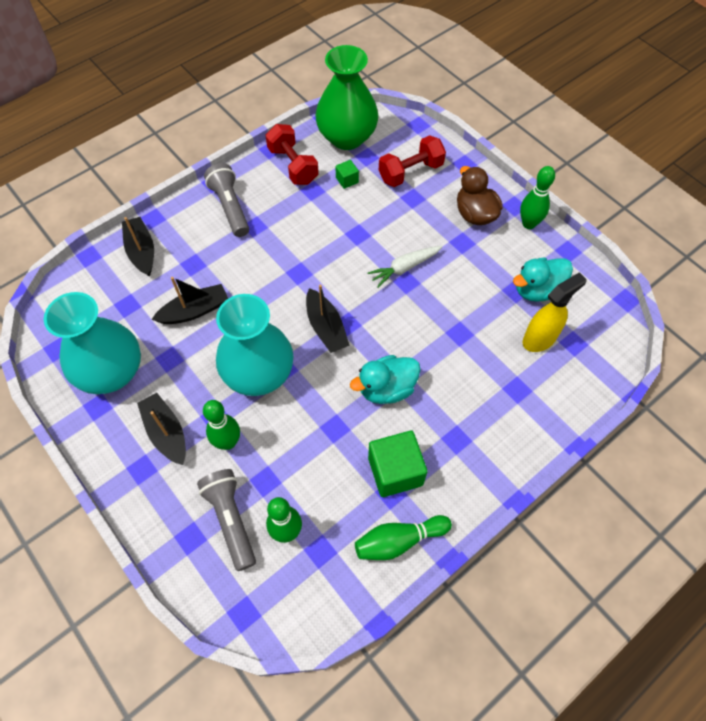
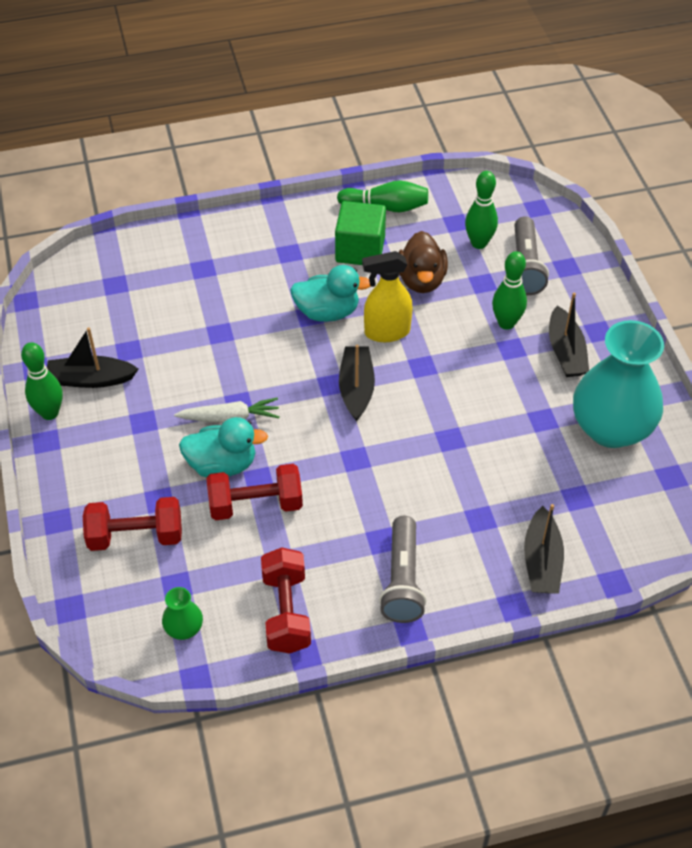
camera: 155 degrees left, 10 degrees down
black boat [151,277,228,324] -> black boat moved to [47,327,138,388]
turquoise vase [216,294,294,396] -> none
green vase [315,45,378,150] -> green vase [162,587,203,640], size x0.41
green cube [335,160,359,189] -> none
brown duck [457,166,503,225] -> brown duck moved to [399,231,448,293]
turquoise duck [513,257,573,302] -> turquoise duck moved to [179,417,268,477]
yellow spray bottle [523,272,587,352] -> yellow spray bottle moved to [362,251,413,342]
none -> red dumbbell [207,464,303,520]

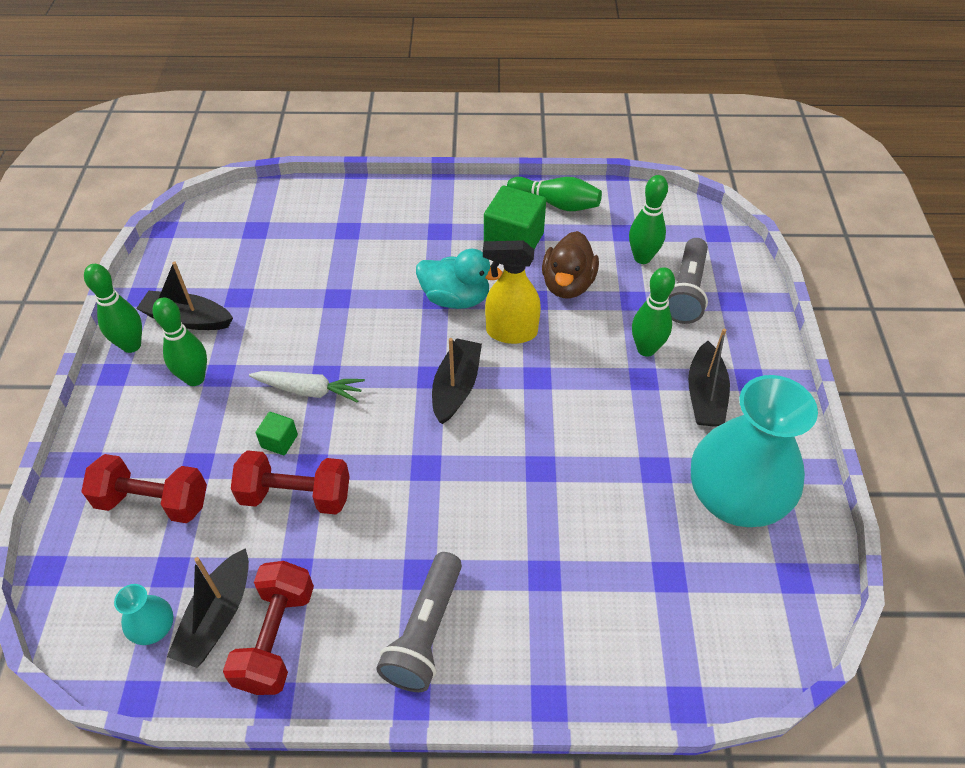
camera: 15 degrees right, 0 degrees up
green vase [162,587,203,640] -> turquoise vase [114,584,174,645]
turquoise duck [179,417,268,477] -> green cube [256,412,298,455]
black boat [524,504,564,594] -> black boat moved to [167,548,249,668]
none -> green bowling pin [152,297,207,386]

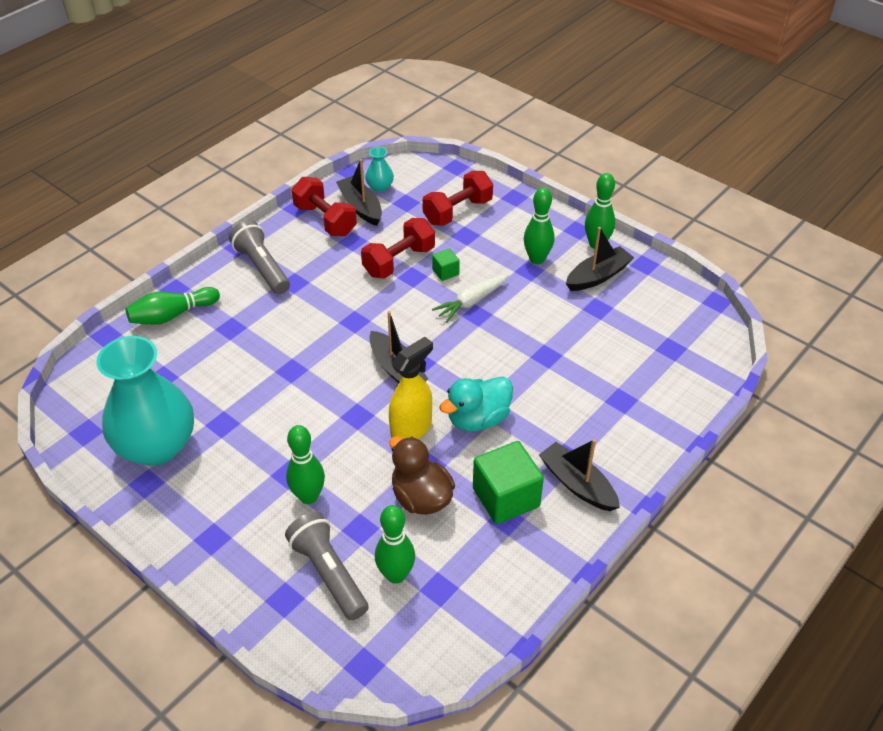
camera: 130 degrees right, 5 degrees down
green bowling pin [507,177,602,211] -> green bowling pin moved to [126,287,220,325]
black boat [688,328,730,427] -> black boat moved to [539,439,620,511]

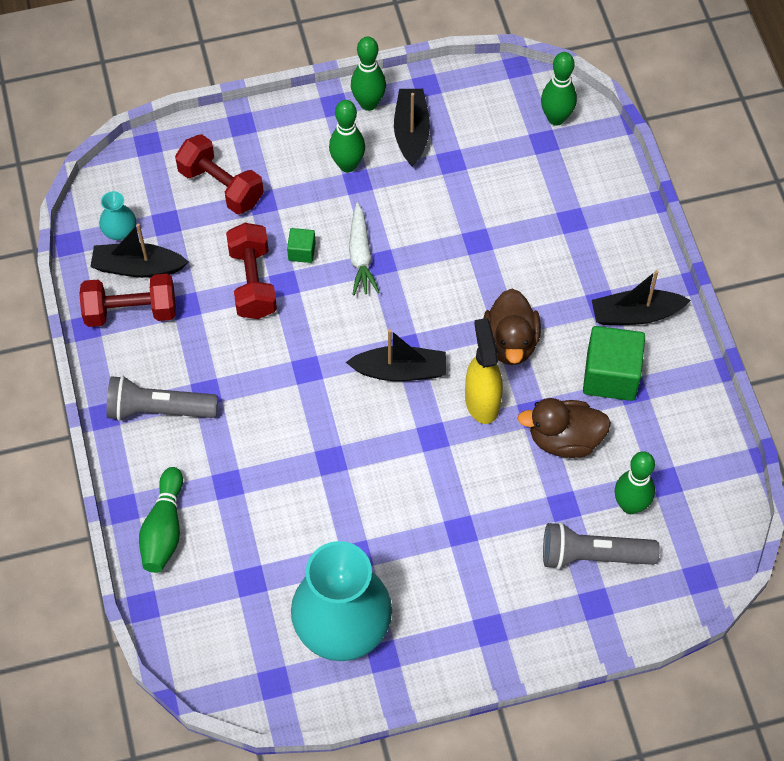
camera: 55 degrees left, 15 degrees up
green bowling pin [286,425,325,504] -> green bowling pin moved to [541,52,577,126]
red dumbbell [422,171,493,226] -> red dumbbell turned 45 degrees counterclockwise [175,134,264,214]
turquoise duck [439,376,513,431] -> brown duck [483,289,541,365]

